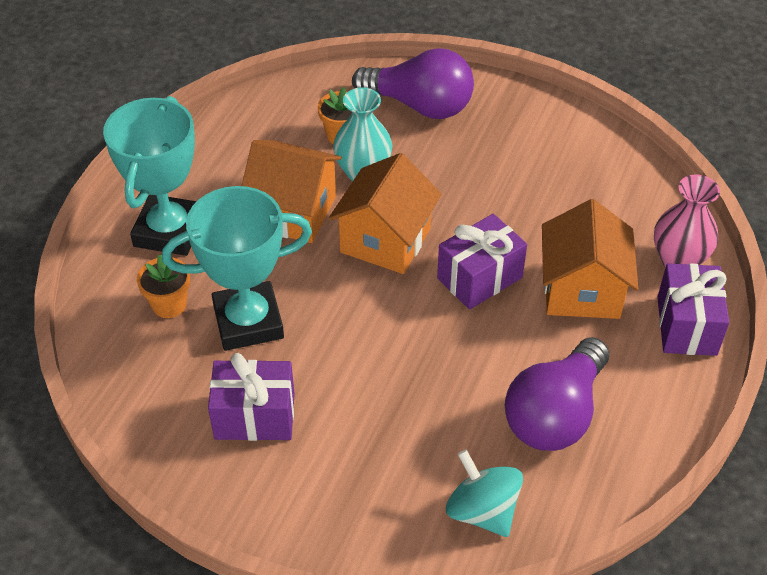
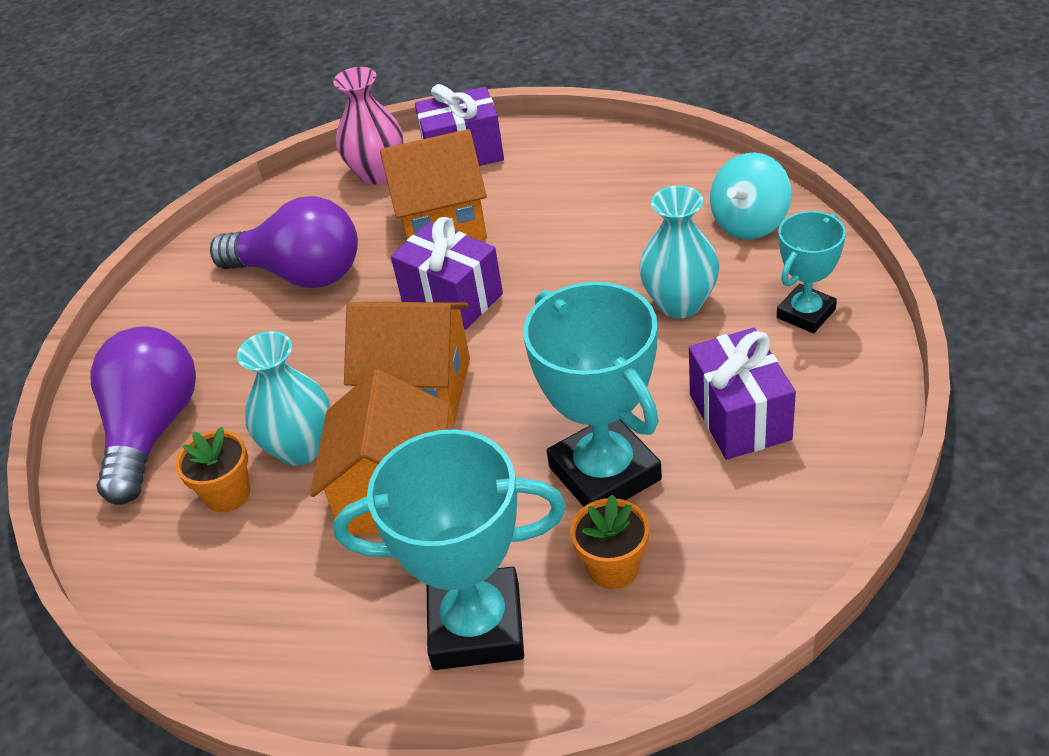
camera: 100 degrees left, 5 degrees down
purple light bulb [504,337,610,451] -> purple light bulb moved to [210,196,358,288]
none -> turquoise vase [639,186,719,318]
none -> turquoise trophy [777,211,846,333]

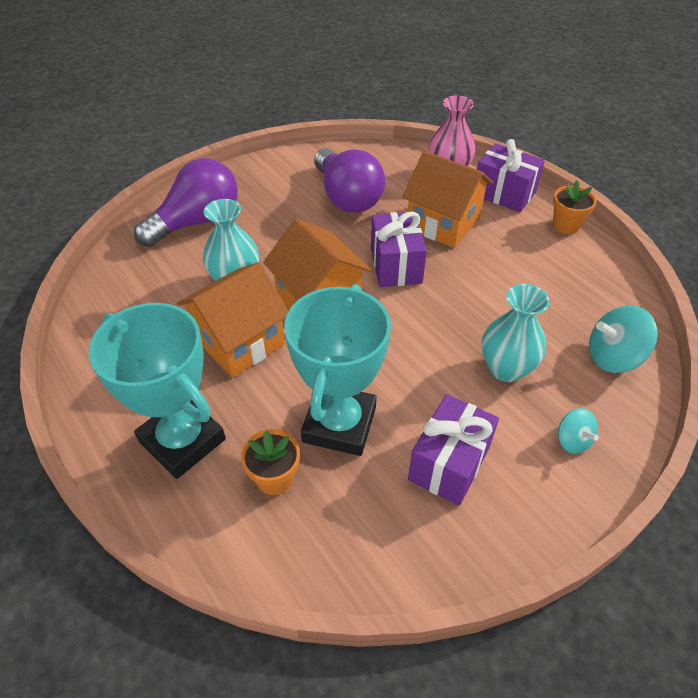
camera: 40 degrees right, 5 degrees up
orange flower pot [175,427,250,513] -> orange flower pot moved to [553,180,597,234]
turquoise trophy [777,211,846,333] -> turquoise spinning top [558,408,599,454]

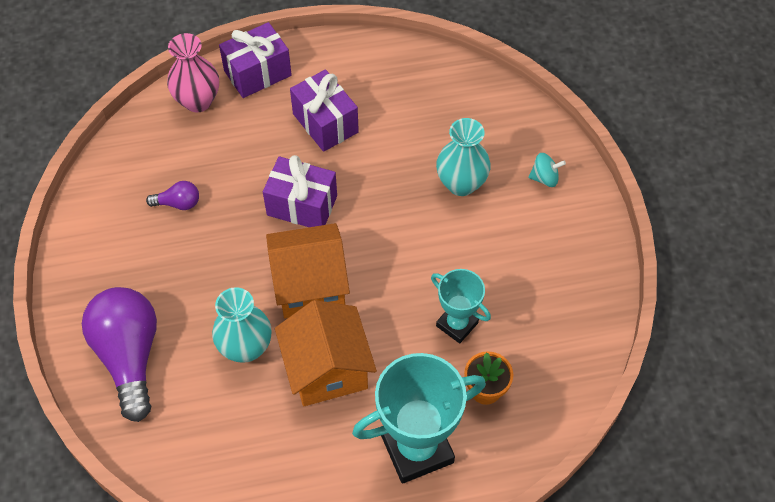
camera: 65 degrees left, 10 degrees up
turquoise trophy [284,284,391,456] -> turquoise trophy [431,269,491,344], size x0.57
purple light bulb [314,148,385,213] -> purple light bulb [146,181,199,210], size x0.44
orange house [402,151,493,248] -> none
purple gift [408,394,499,506] -> purple gift moved to [290,69,359,152]
orange flower pot [553,180,597,234] -> none
turquoise spinning top [589,306,658,373] -> none

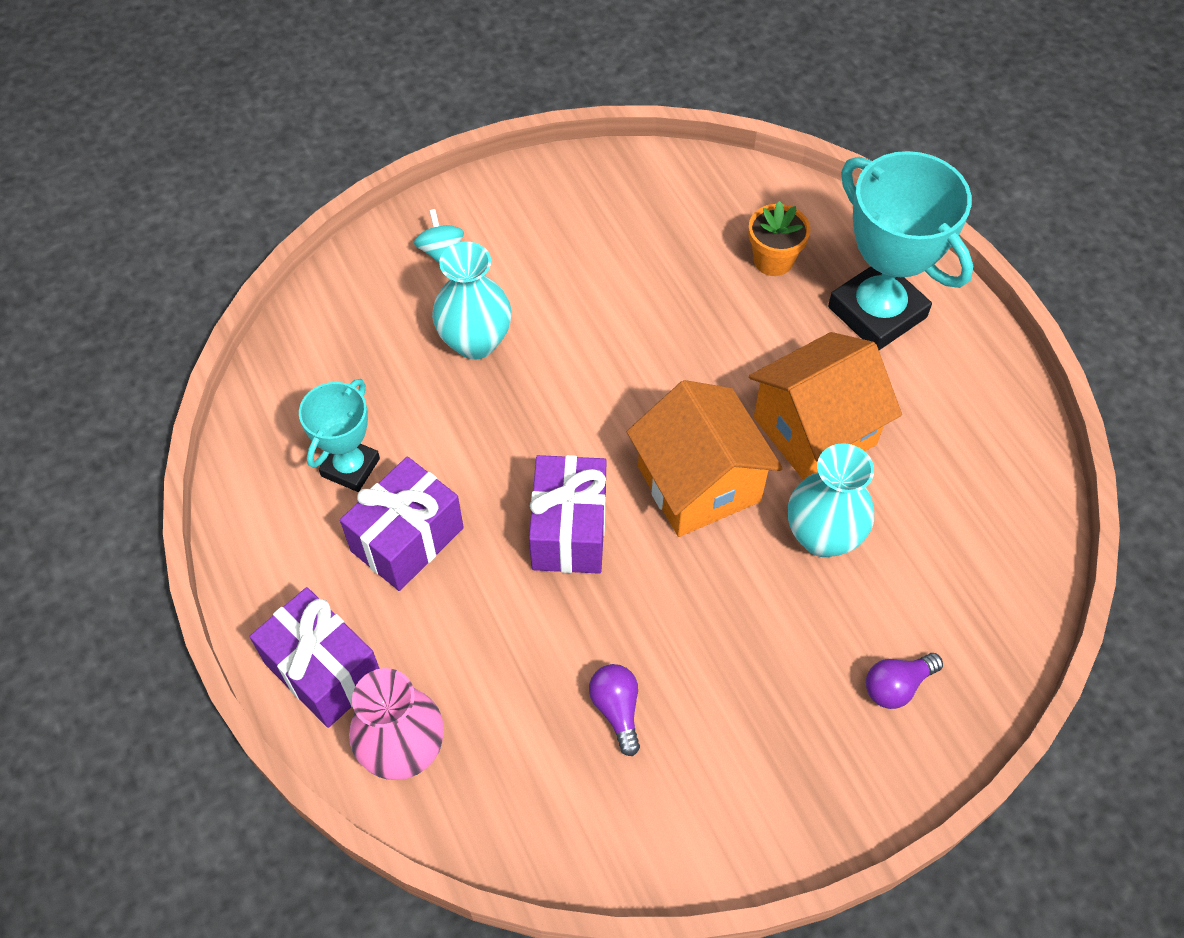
camera: 105 degrees left, 0 degrees up
purple light bulb [82,287,157,422] -> purple light bulb [866,653,943,709], size x0.44
turquoise trophy [431,269,491,344] -> turquoise trophy moved to [299,379,380,492]

